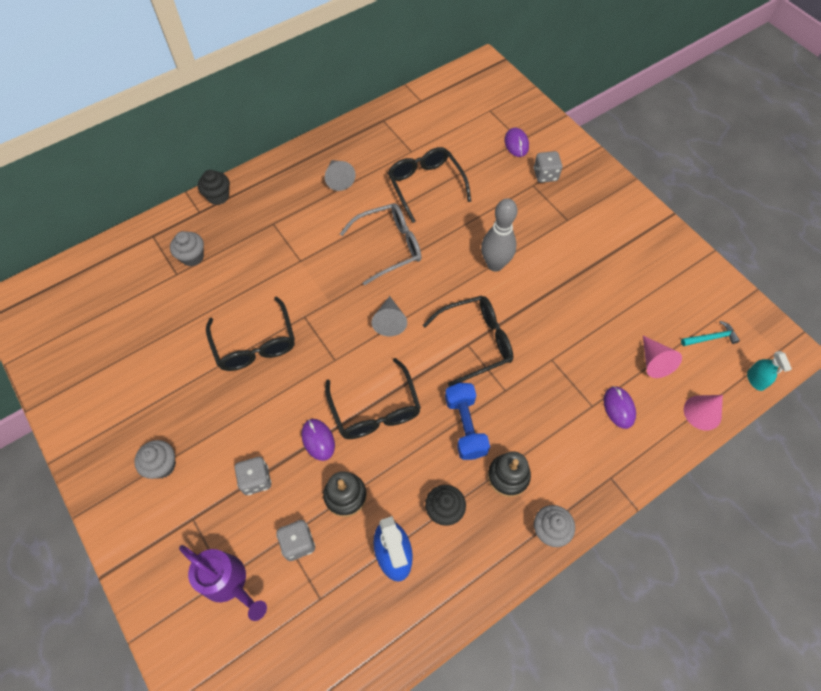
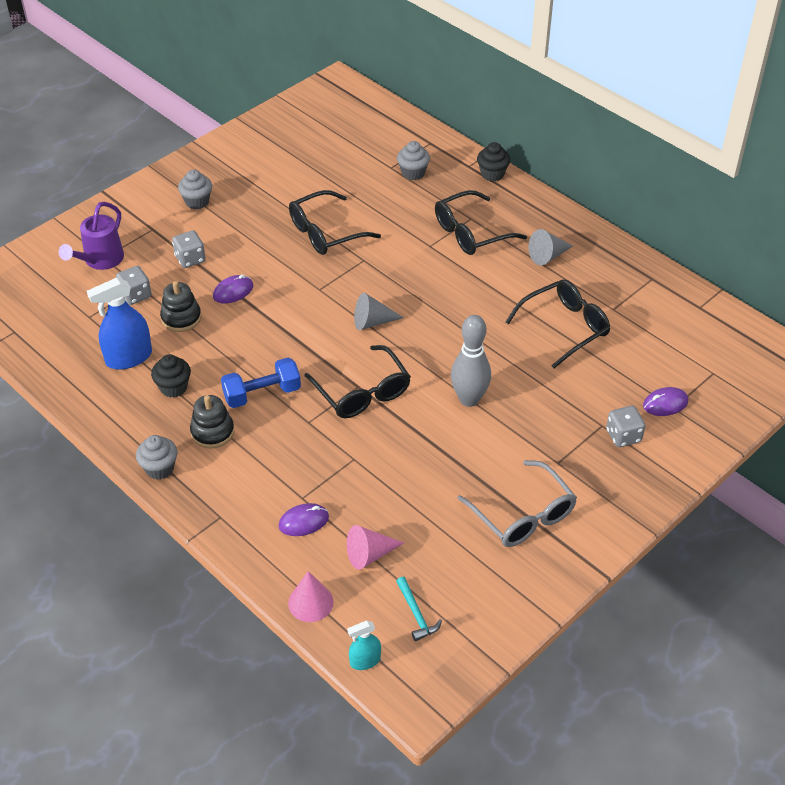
camera: 80 degrees right, 15 degrees down
black glasses [325,358,421,439] -> black glasses moved to [435,190,527,255]
grey glasses [340,203,422,286] -> grey glasses moved to [457,460,577,547]

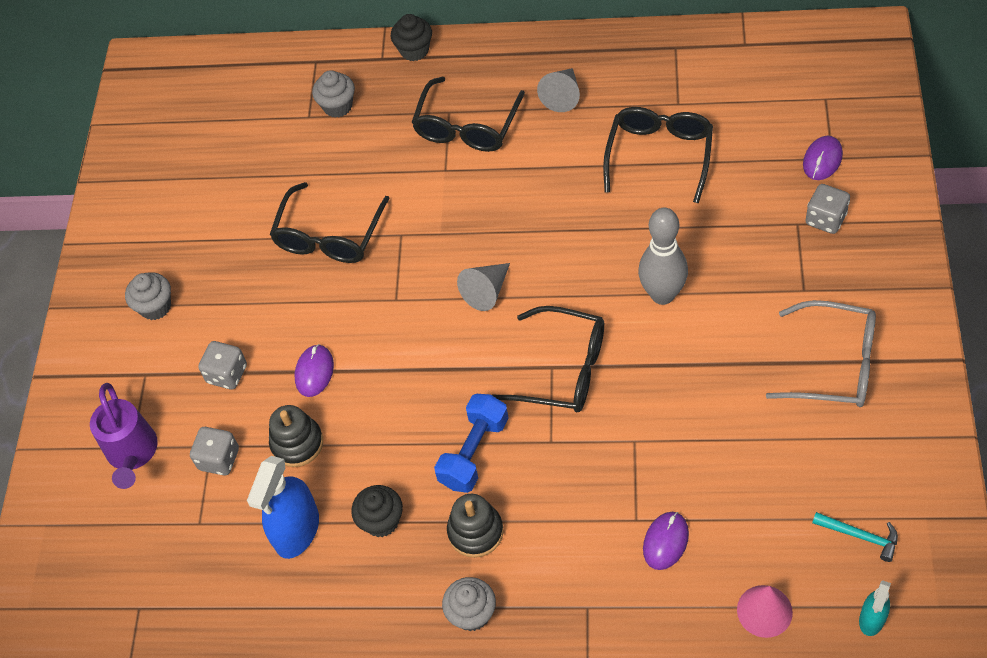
camera: 35 degrees left, 10 degrees up
pink cone [347,525,404,570] -> none

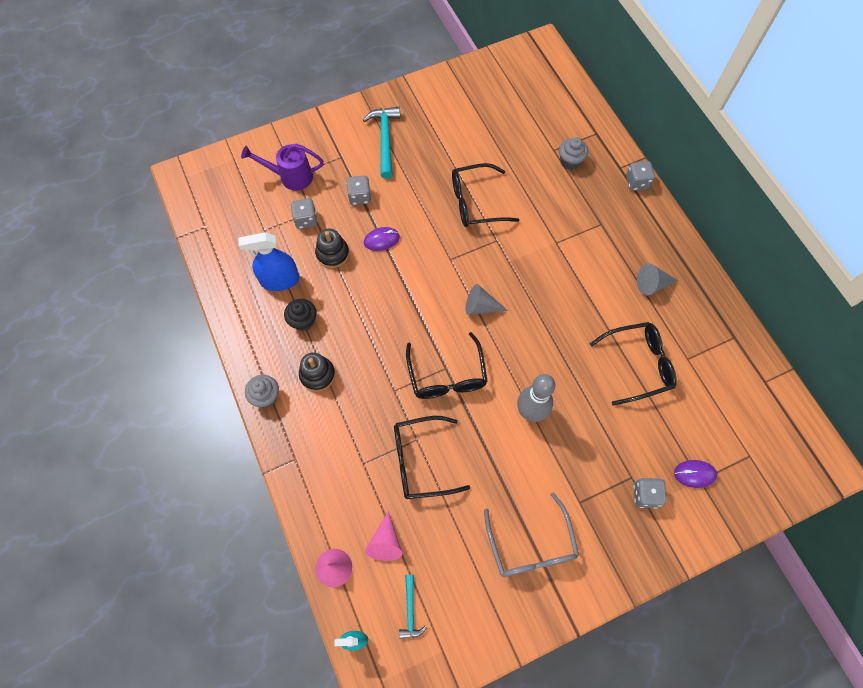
camera: 55 degrees right, 10 degrees up
purple watering can [90,383,158,489] -> purple watering can turned 45 degrees clockwise [241,144,324,191]
grey cupcake [125,272,171,320] -> turquoise hammer [363,107,400,179]
black cupcake [391,14,432,61] -> grey dice [626,161,655,191]
black glasses [412,77,525,152] -> black glasses moved to [394,416,470,499]
blue dumbbell [434,394,509,493] -> none
purple mouse [643,512,689,570] -> none
none -> pink cone [365,511,402,561]

